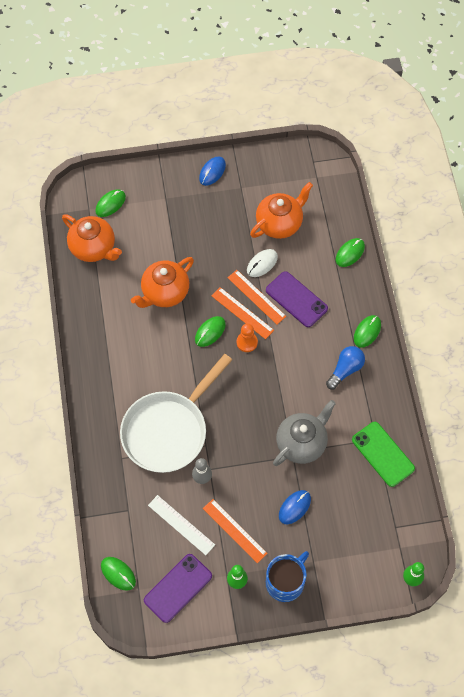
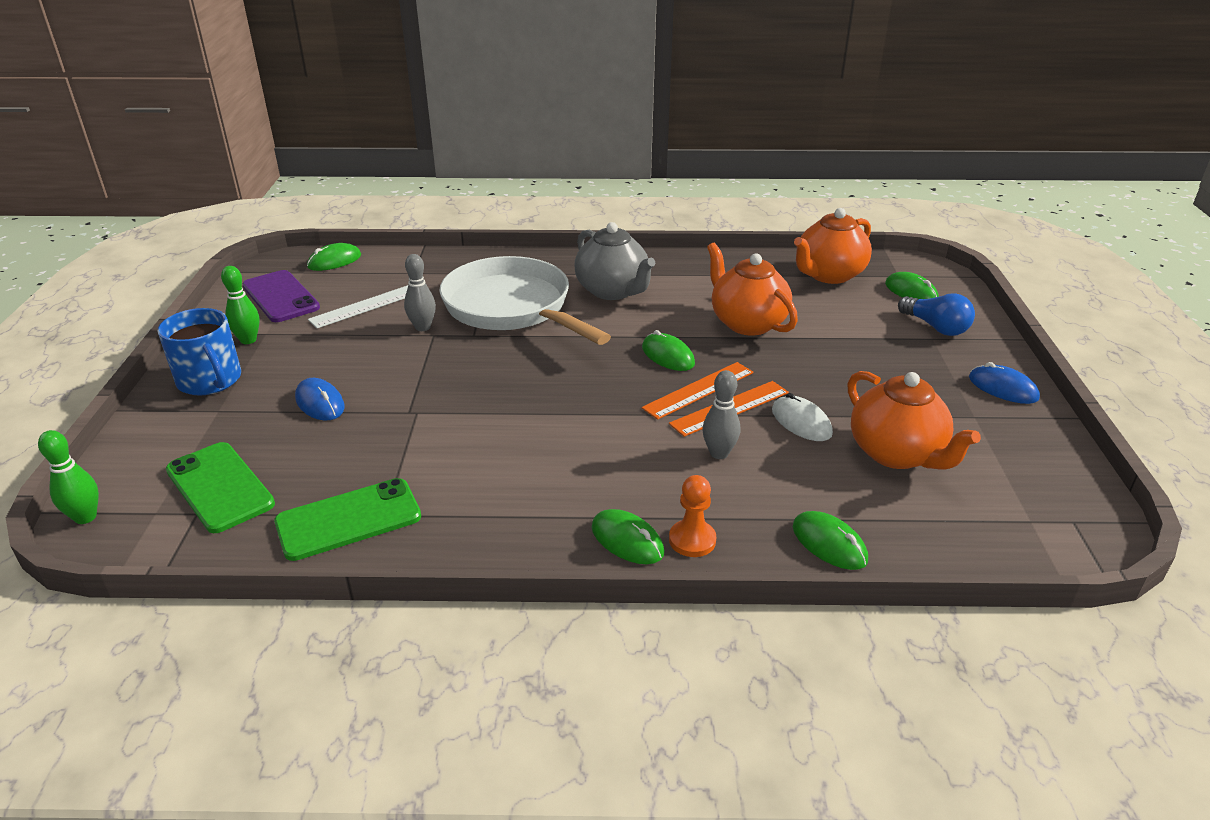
camera: 100 degrees right, 30 degrees down
orange ruler [203,499,268,563] -> none
orange pawn [237,323,258,352] -> orange pawn moved to [669,475,716,557]
purple phone [266,271,328,327] -> grey bowling pin [702,370,740,459]
grey teapot [273,400,336,466] -> grey teapot moved to [575,222,655,300]
blue light bulb [326,346,365,389] -> blue light bulb moved to [898,293,975,336]
none -> green phone [166,442,275,533]

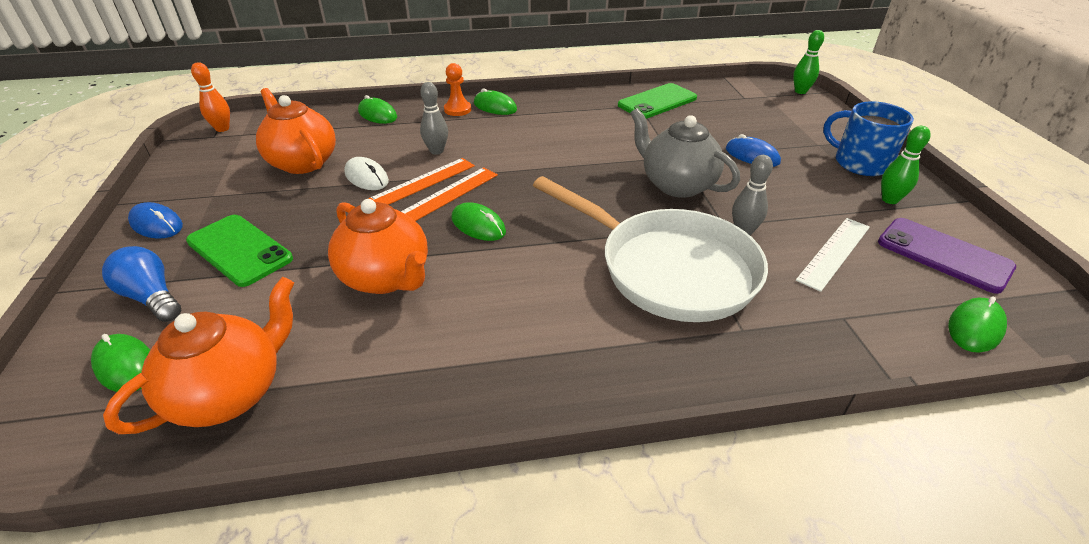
camera: 170 degrees right, 5 degrees up
green phone [166,442,275,533] -> green phone moved to [186,215,293,287]
grey teapot [575,222,655,300] -> grey teapot moved to [630,108,740,198]
none -> orange bowling pin [191,62,230,132]

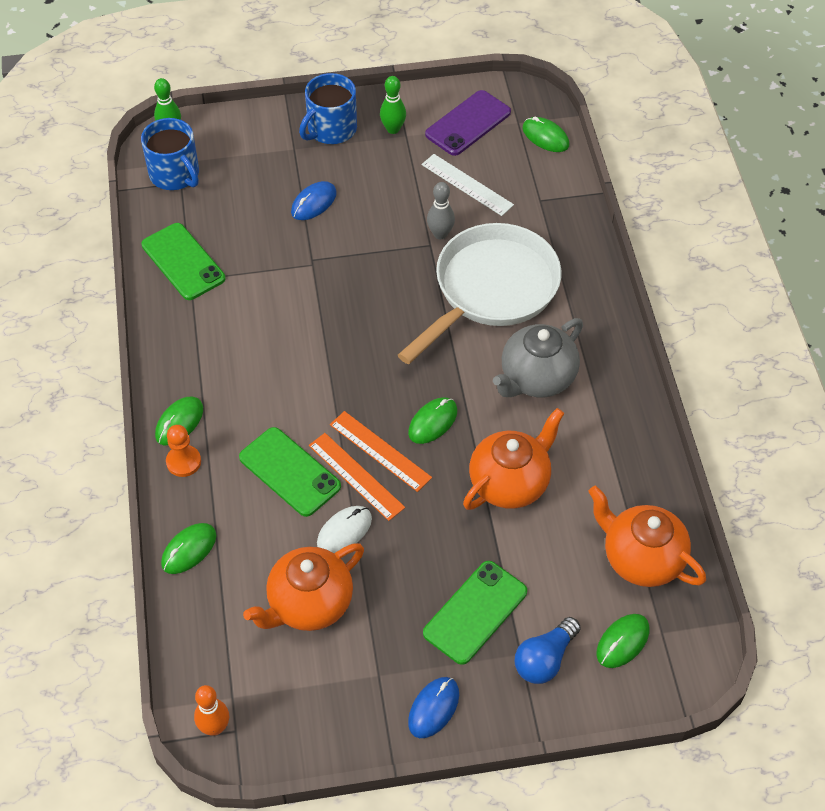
camera: 90 degrees left, 15 degrees up
grey bowling pin [420,82,448,155] -> green phone [239,427,341,517]
grey teapot [630,108,740,198] -> grey teapot moved to [493,318,583,397]
none -> blue mug [141,118,199,190]

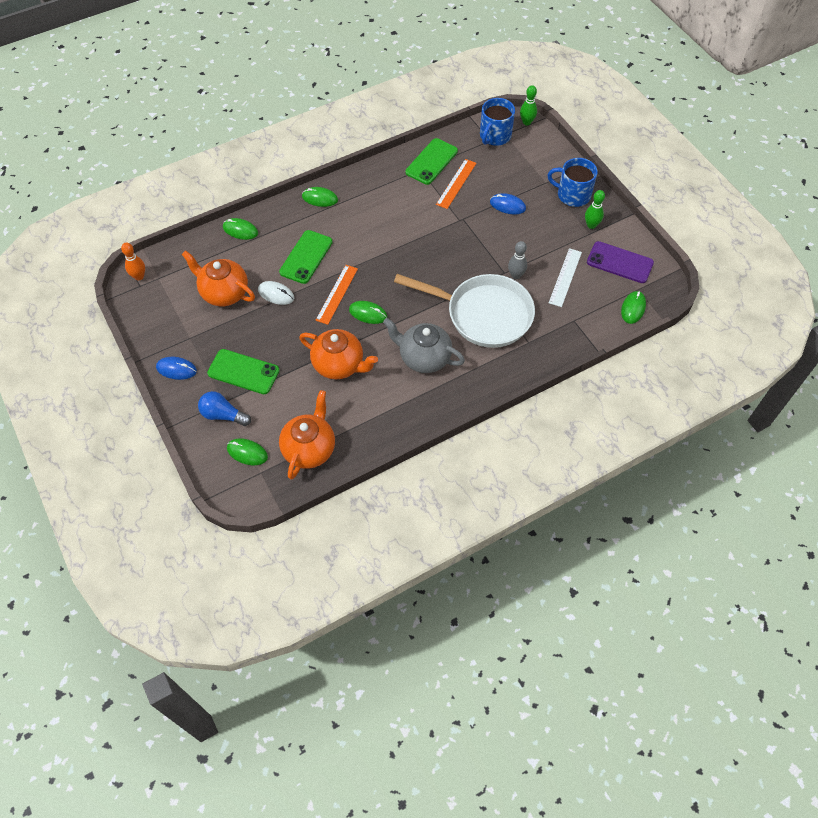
camera: 70 degrees right, 5 degrees up
orange pawn [166,425,201,477] -> none
orange ruler [309,433,405,521] -> orange ruler moved to [436,159,476,209]

